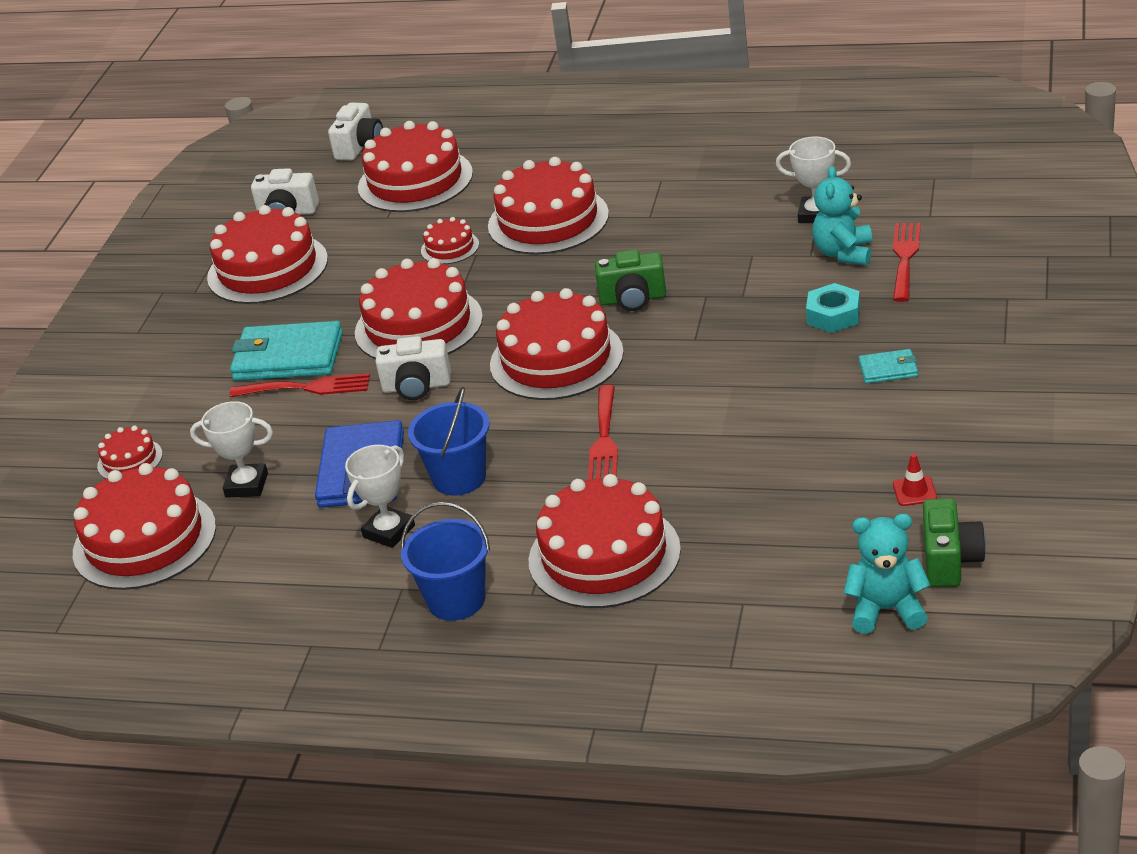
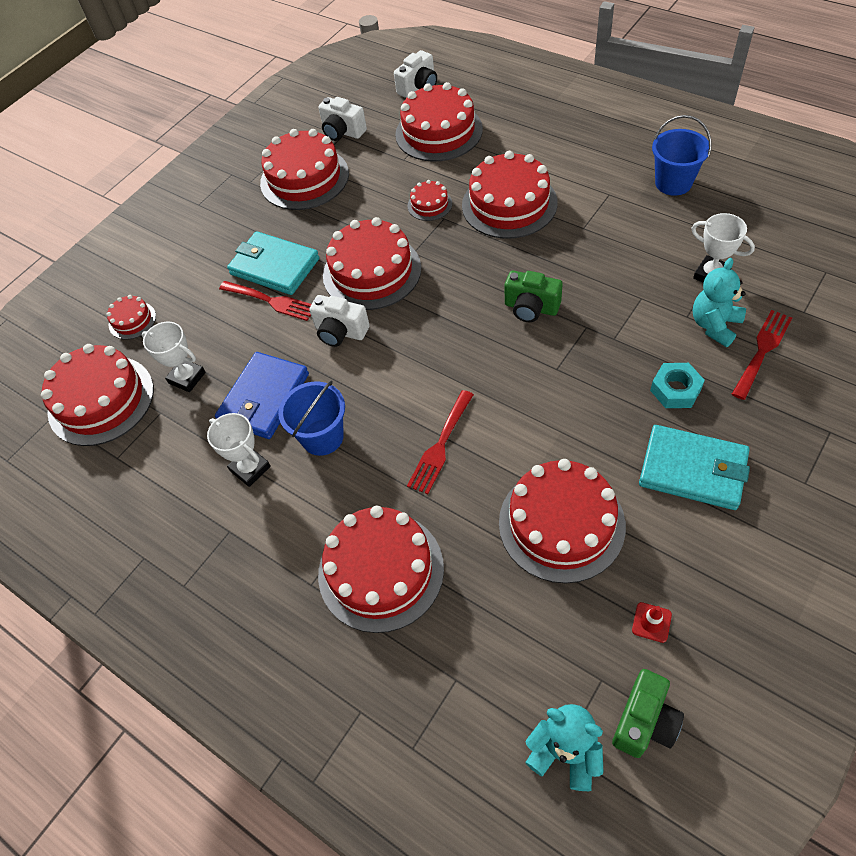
camera: 25 degrees right, 20 degrees up
white trophy [345,445,415,548] -> white trophy turned 75 degrees clockwise [207,413,271,487]
blue bucket [401,502,490,621] -> blue bucket moved to [652,115,712,196]
red cake [490,288,624,400] -> red cake moved to [499,459,626,583]
turquoise wallet [859,349,918,384] -> turquoise wallet [639,425,750,510], size x2.05

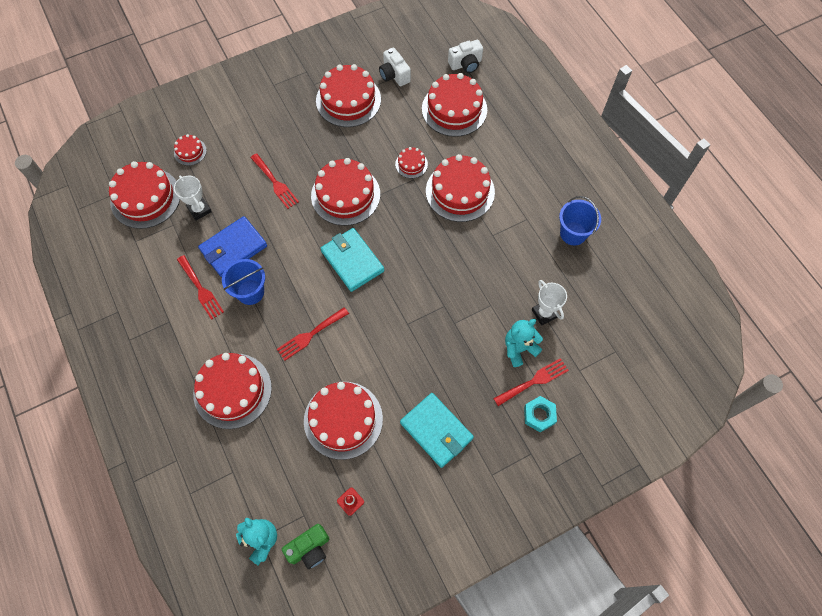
camera: 20 degrees right, 10 degrees up
white trophy [207,413,271,487] -> red fork [177,255,224,320]
turquoise wallet [227,231,319,295] -> turquoise wallet moved to [321,228,384,292]
white camera [309,295,370,347] -> none
green camera [504,271,563,322] -> none
turquoise nut [650,363,705,408] -> turquoise nut moved to [524,396,557,432]

